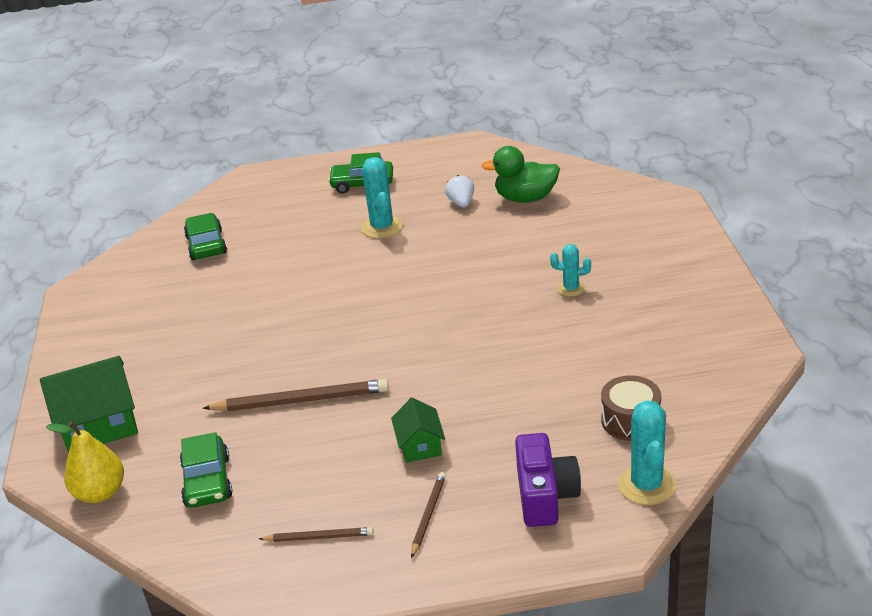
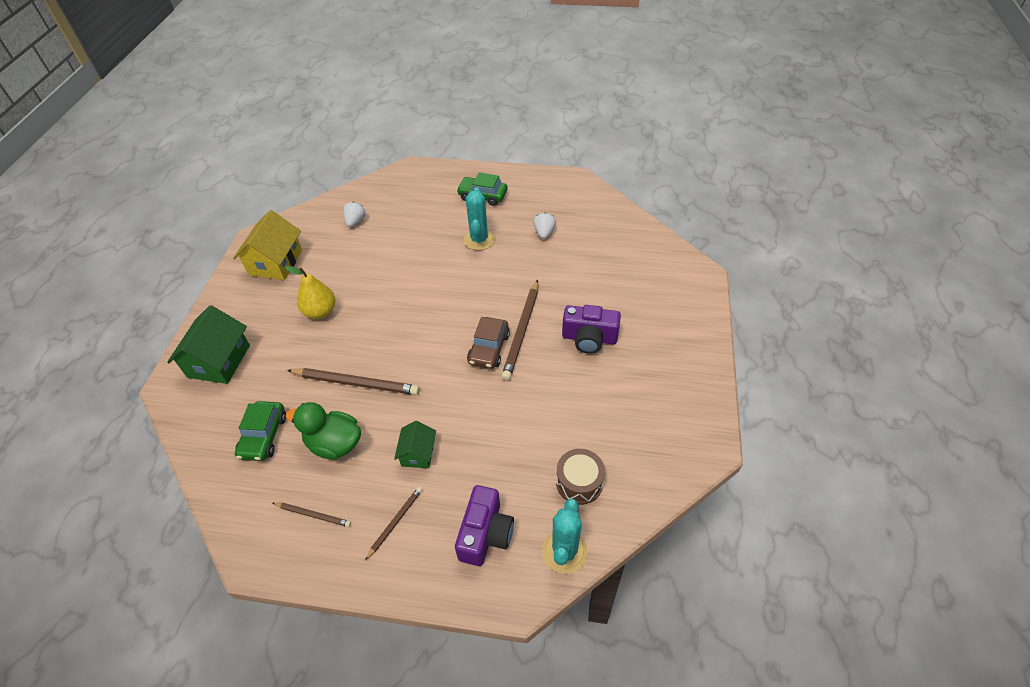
camera: 15 degrees right, 15 degrees up
green house [40,356,138,453] -> green house turned 75 degrees counterclockwise [167,305,250,384]
yellow pear [46,421,124,503] -> yellow pear moved to [285,266,335,319]
green car [184,213,227,260] -> white strawberry [343,202,366,227]
green duck [482,146,560,203] -> green duck moved to [286,402,361,460]
turquoise cactus [550,244,591,297] -> purple camera [562,305,621,354]
none -> yellow house [233,210,302,280]
none -> brown car [467,317,510,369]
none -> brown pencil [501,280,538,381]

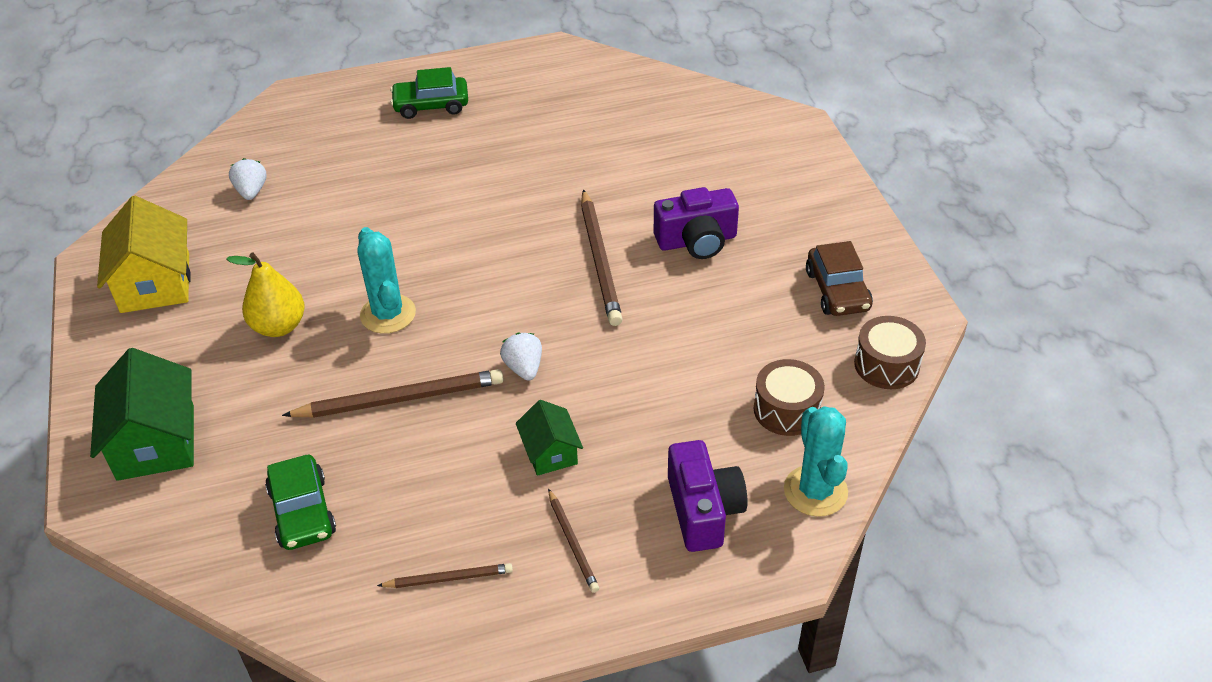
camera: 25 degrees left, 5 degrees down
green duck [286,402,361,460] -> none
brown pencil [365,487,422,560] -> brown pencil turned 150 degrees clockwise [548,488,599,593]
turquoise cactus [464,188,495,250] -> turquoise cactus moved to [357,227,416,334]
brown car [467,317,510,369] -> brown car moved to [806,241,873,316]
white strawberry [533,213,556,239] -> white strawberry moved to [500,333,542,381]
none -> brown drum [854,316,926,389]

